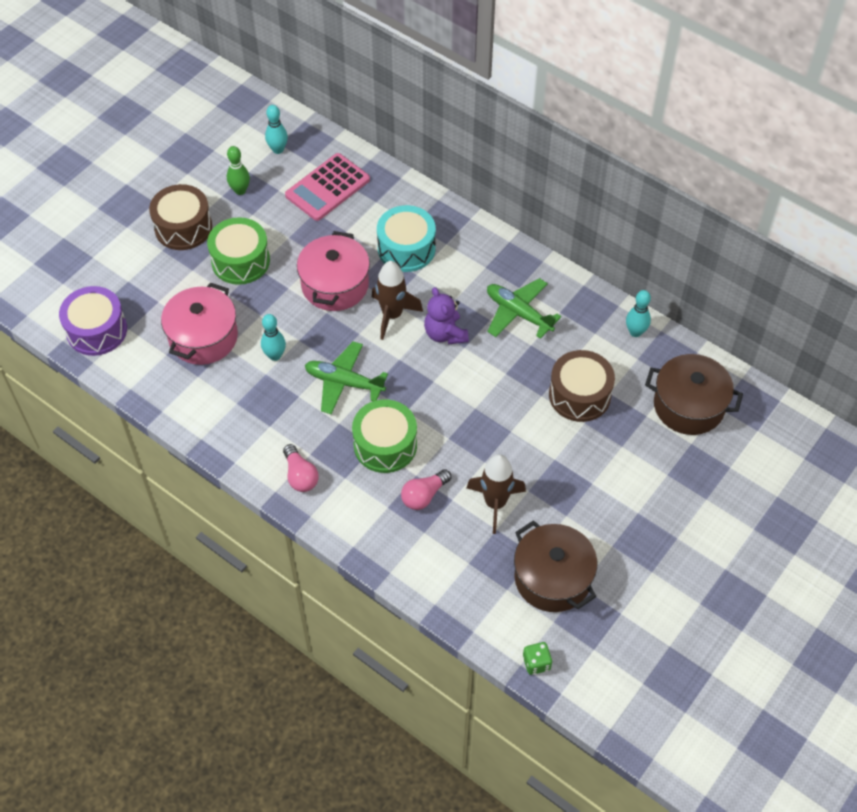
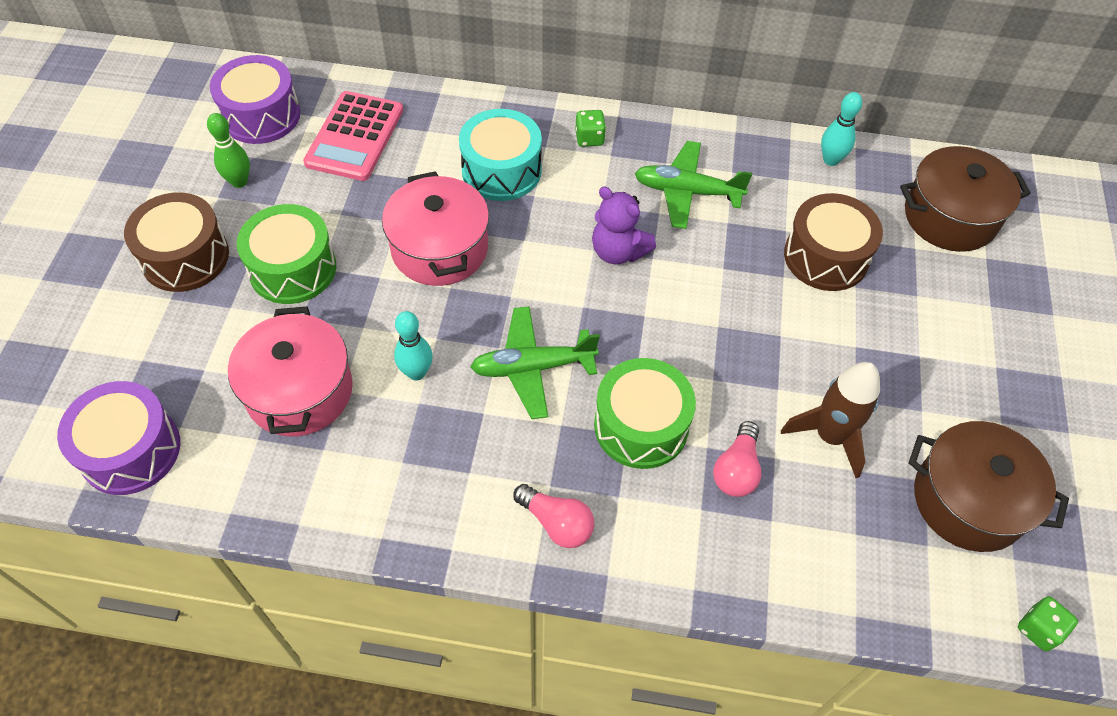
camera: 30 degrees left, 0 degrees up
turquoise bowling pin [265,105,288,154] -> purple drum [210,55,300,144]
brown rocket [372,261,423,340] -> none
none -> green dice [575,110,606,147]

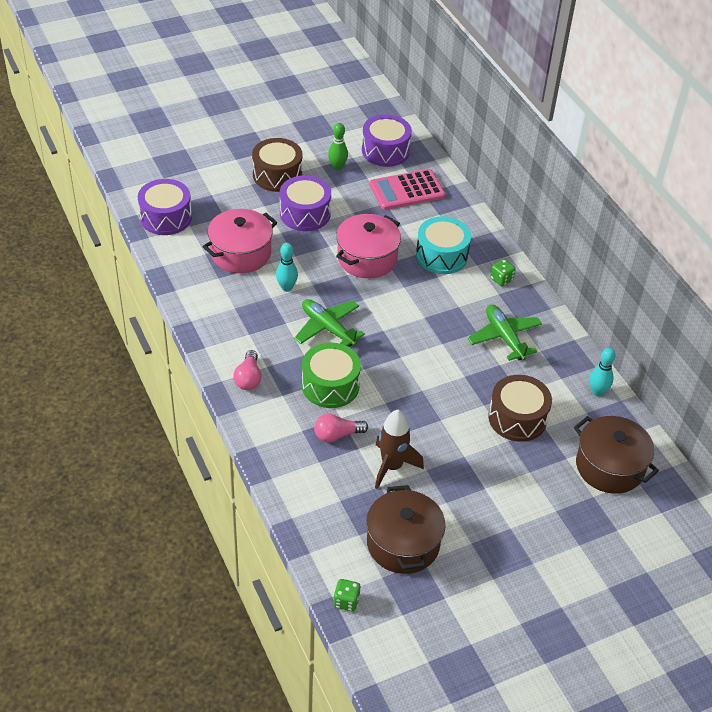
camera: 55 degrees right, 10 degrees down
green drum [237,204,336,304] -> purple drum [280,175,331,231]
purple teddy bear [592,187,656,264] -> none

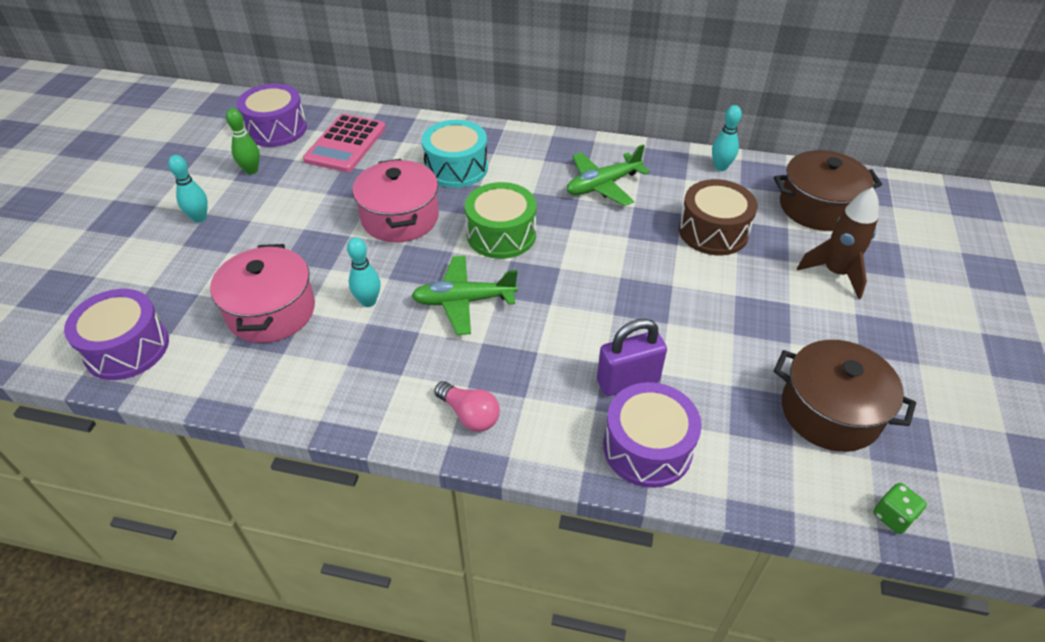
camera: 50 degrees left, 0 degrees up
brown drum [252,138,302,192] -> turquoise bowling pin [168,155,208,223]
purple drum [280,175,331,231] -> purple drum moved to [603,382,702,488]
green drum [302,343,361,408] -> green drum moved to [465,182,537,259]
pink light bulb [314,414,368,442] -> purple padlock [597,318,667,396]
brown rocket [375,410,424,489] -> brown rocket moved to [797,187,879,299]
green plane [468,305,542,361] -> green plane turned 45 degrees counterclockwise [567,144,650,206]
green dice [490,259,516,286] -> none

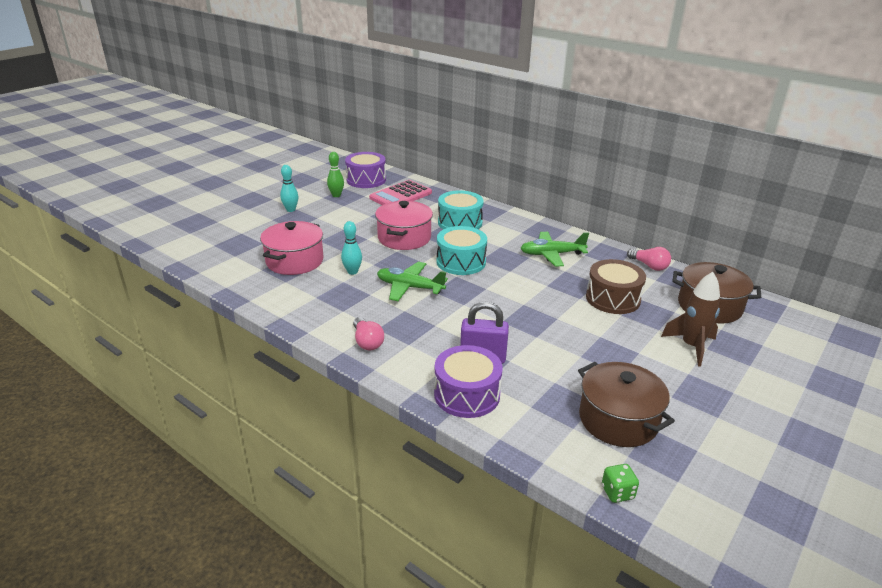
camera: 25 degrees right, 15 degrees down
purple drum [64,289,169,380] -> none
green drum [465,182,537,259] -> turquoise drum [437,226,487,275]
turquoise bowling pin [712,105,742,171] -> pink light bulb [627,247,671,271]

